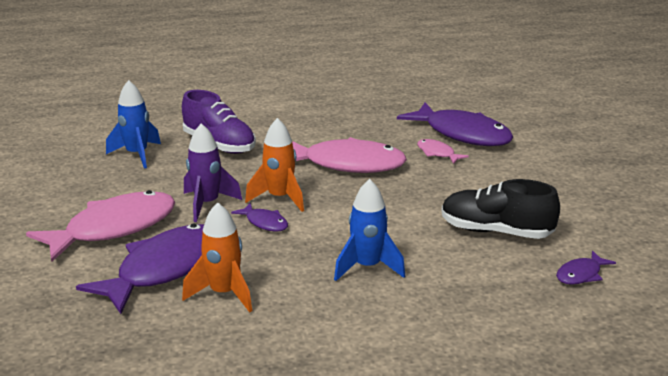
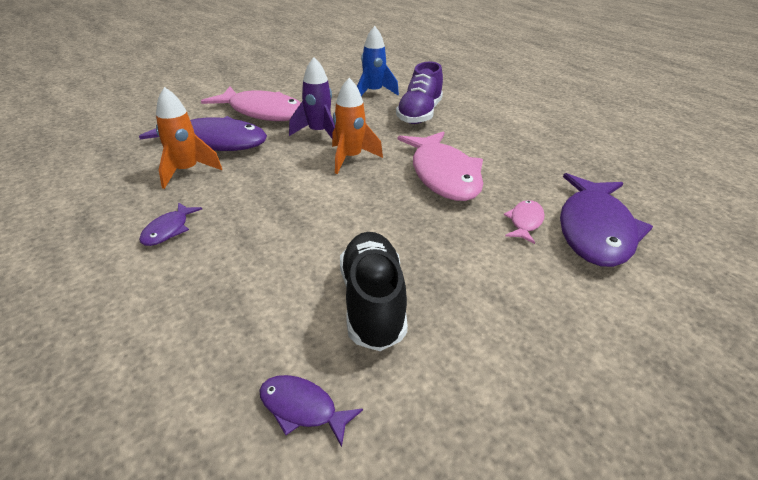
camera: 65 degrees right, 10 degrees up
purple fish [231,203,288,232] -> purple fish moved to [139,202,202,246]
blue rocket [334,179,405,281] -> none

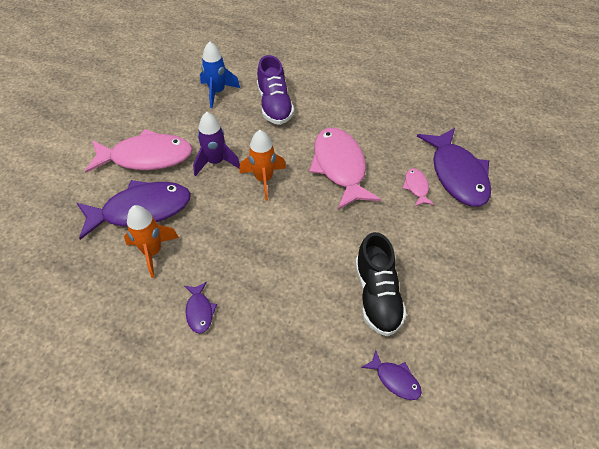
camera: 30 degrees left, 15 degrees up
purple fish [259,375,363,447] -> purple fish turned 135 degrees counterclockwise [361,350,422,400]
black shoe [340,232,408,351] -> black shoe turned 150 degrees counterclockwise [355,232,407,336]
pink fish [398,131,483,201] -> pink fish turned 150 degrees counterclockwise [309,128,381,210]

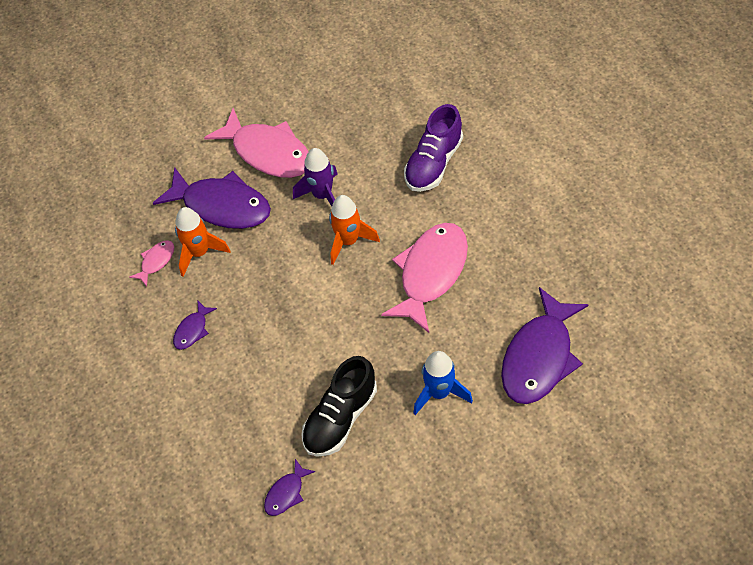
camera: 45 degrees right, 5 degrees up
blue rocket [200,41,240,108] -> blue rocket moved to [413,351,473,415]
purple fish [361,350,422,400] -> purple fish turned 45 degrees clockwise [264,459,315,516]
pink fish [402,168,434,206] -> pink fish moved to [129,240,174,287]

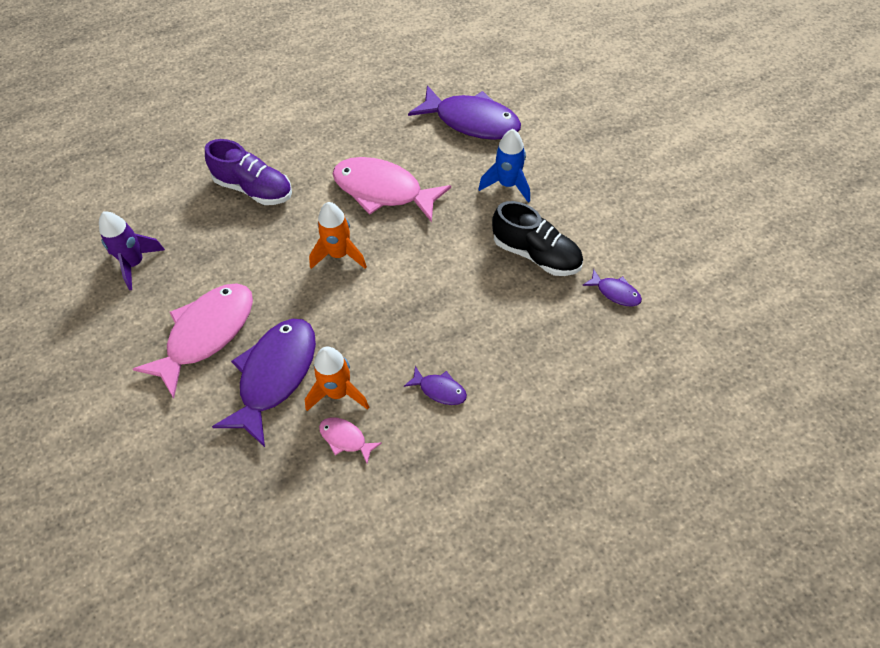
camera: 95 degrees left, 0 degrees up
purple rocket [293,148,338,206] -> purple rocket moved to [99,212,165,290]

